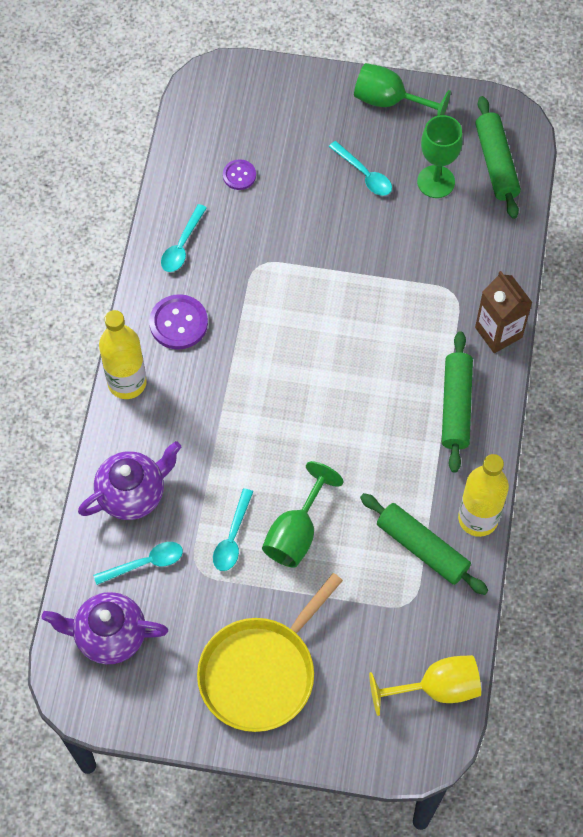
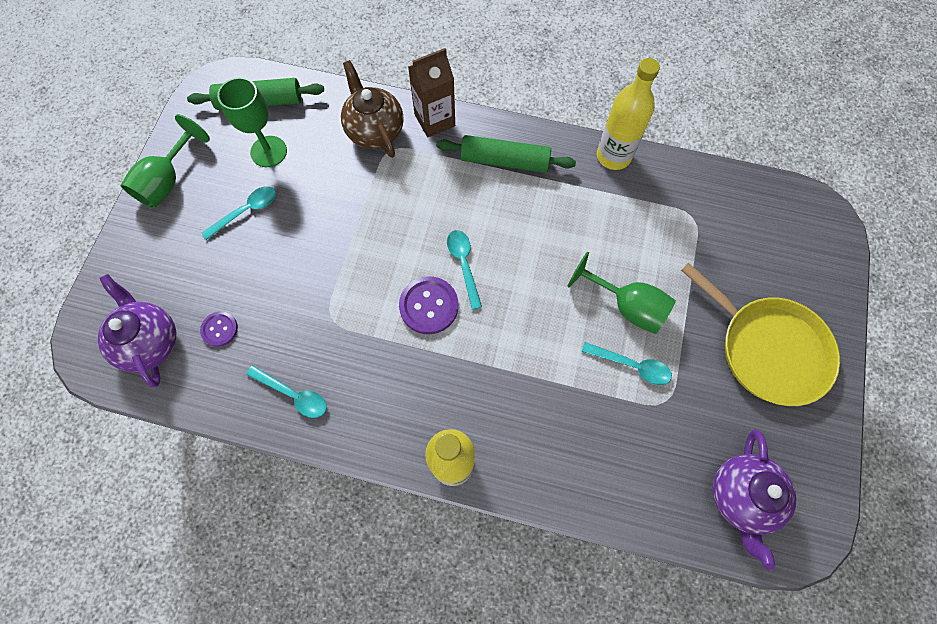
camera: 85 degrees left, 5 degrees up
purple teapot [78,441,181,520] -> purple teapot moved to [98,274,176,387]
turquoise spoon [93,542,183,585] -> turquoise spoon moved to [447,230,482,310]
purple button [149,294,208,349] -> purple button moved to [399,276,458,334]
green rolling pin [360,493,488,595] -> none
yellow goblet [369,655,481,716] -> none
none -> brown teapot [341,60,404,158]

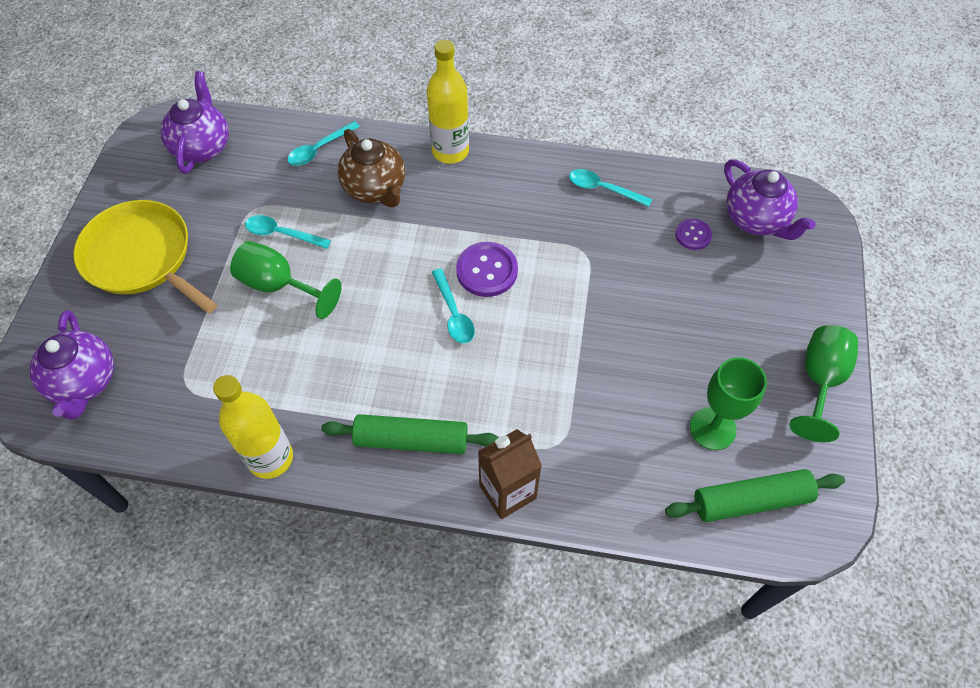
camera: 175 degrees right, 10 degrees down
turquoise spoon [202,186,276,240] -> turquoise spoon moved to [288,121,360,166]
brown teapot [341,60,404,158] -> brown teapot moved to [338,129,405,207]
none -> purple teapot [29,310,114,420]

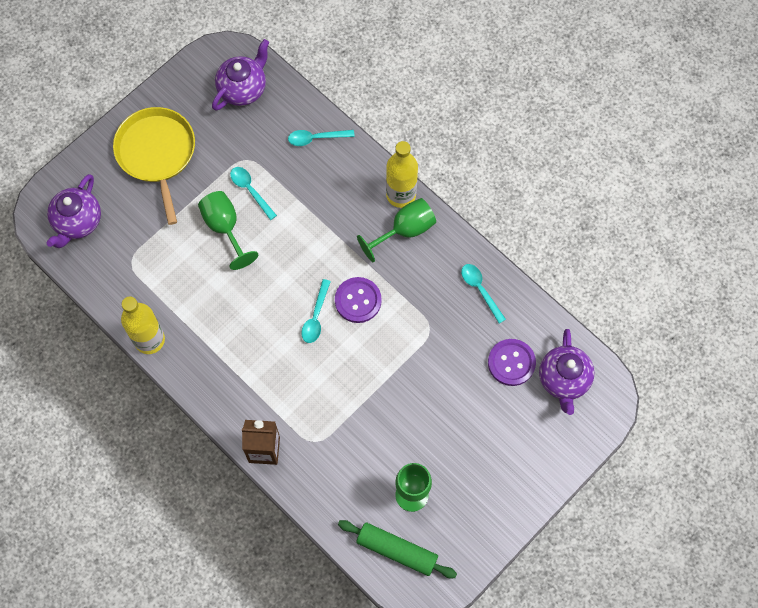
camera: 35 degrees right, 10 degrees up
green rolling pin [321,414,499,454] -> none
brown teapot [338,129,405,207] -> none
purple button [675,219,712,250] -> purple button [488,339,536,386], size x1.68
green goblet [789,325,858,442] -> green goblet moved to [357,198,436,262]

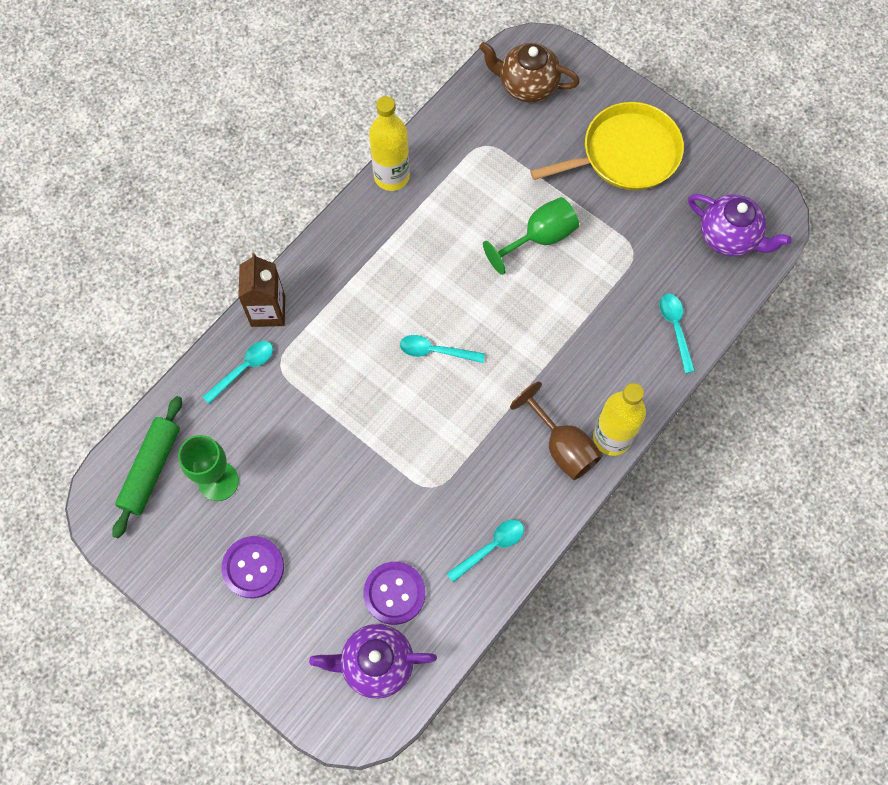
camera: 85 degrees right, 0 degrees up
purple teapot [47,174,101,248] -> brown teapot [479,42,580,103]
turquoise spoon [230,167,277,220] -> turquoise spoon moved to [203,341,273,404]
purple button [335,277,382,323] -> purple button moved to [221,536,284,598]
green goblet [357,198,436,262] -> brown goblet [510,382,603,480]

